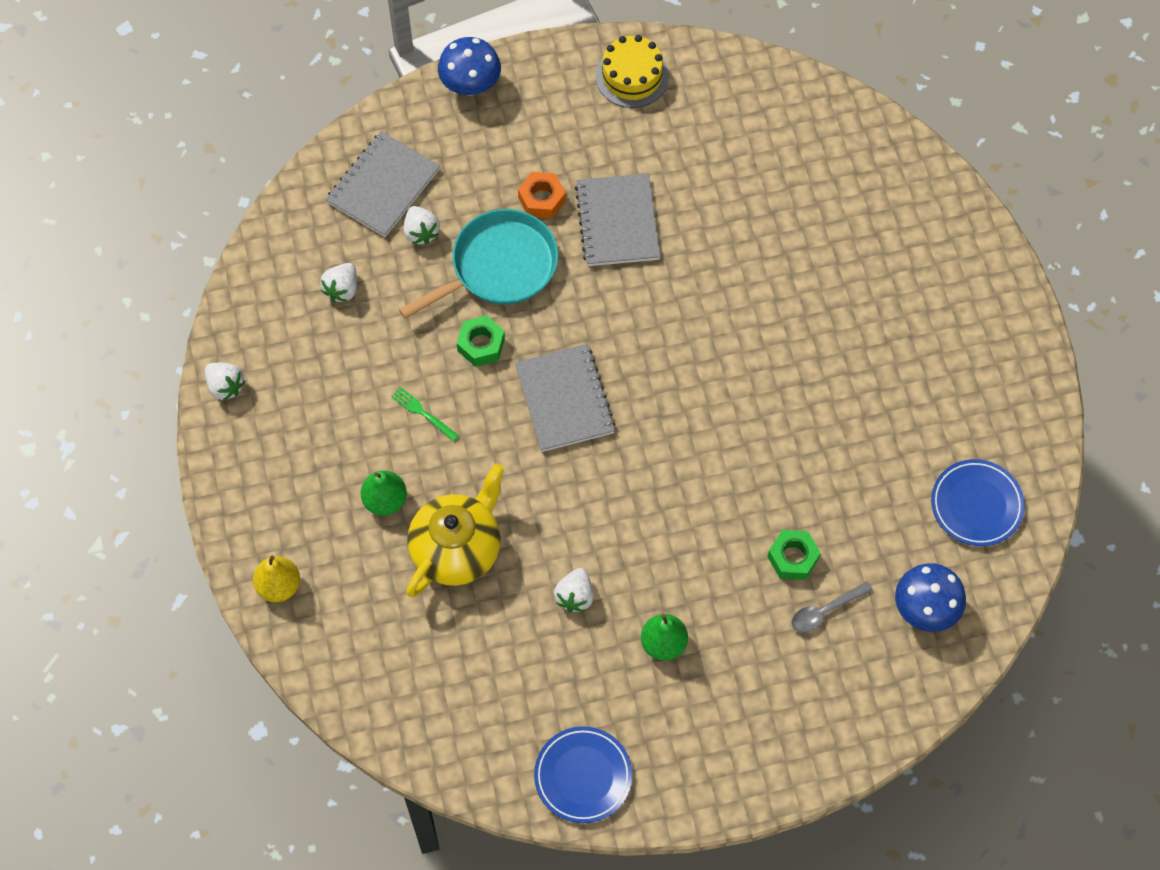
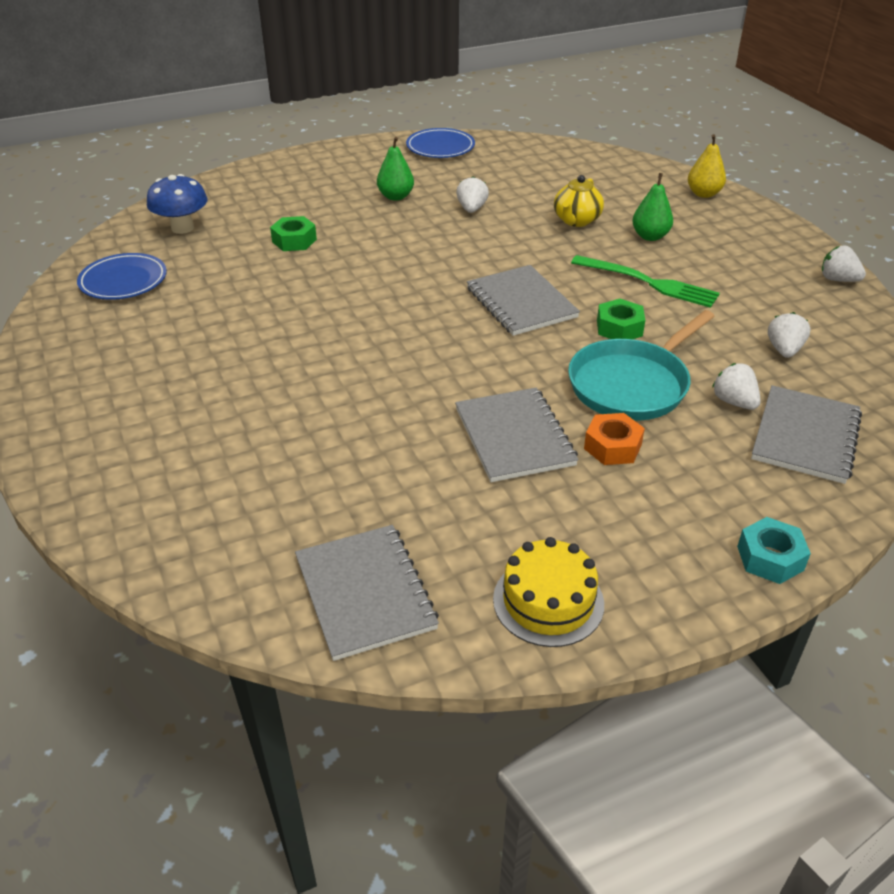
camera: 170 degrees right, 25 degrees down
green fork [391,386,459,441] -> green fork [571,255,720,308], size x1.96
yellow teapot [406,463,504,598] -> yellow teapot [554,175,604,227], size x0.64
blue mushroom [438,37,501,95] -> turquoise nut [737,517,811,584]
grey spoon [792,581,873,633] -> none
none -> grey notebook [295,525,439,661]

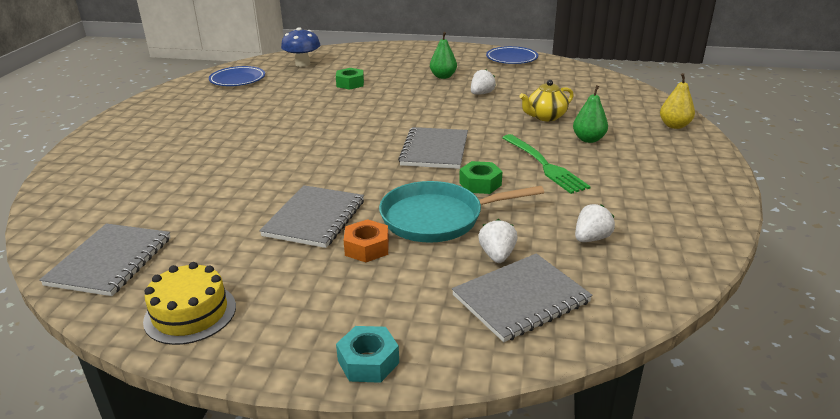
camera: 35 degrees right, 10 degrees down
white strawberry [822,245,866,282] -> none

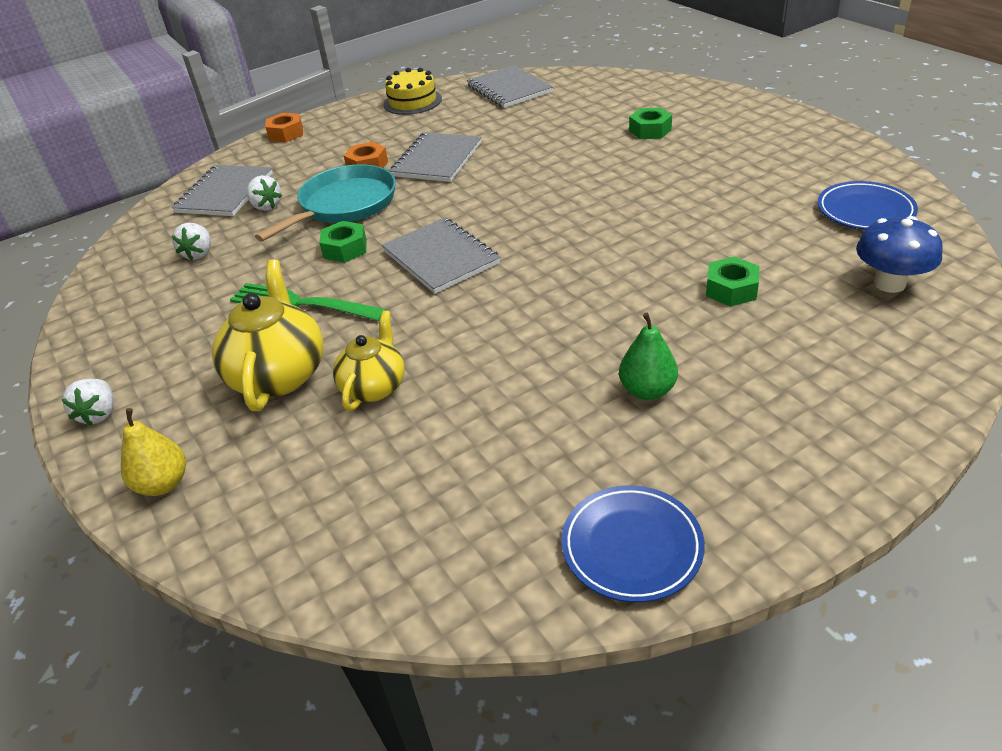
camera: 140 degrees right, 10 degrees up
grey notebook [259,185,364,248] -> grey notebook turned 45 degrees clockwise [390,132,482,182]
turquoise nut [336,326,399,383] -> orange nut [265,113,303,142]
white strawberry [471,69,496,95] -> white strawberry moved to [61,379,114,425]
green pear [573,85,608,143] -> yellow teapot [212,259,324,411]
none -> green nut [629,107,672,139]

